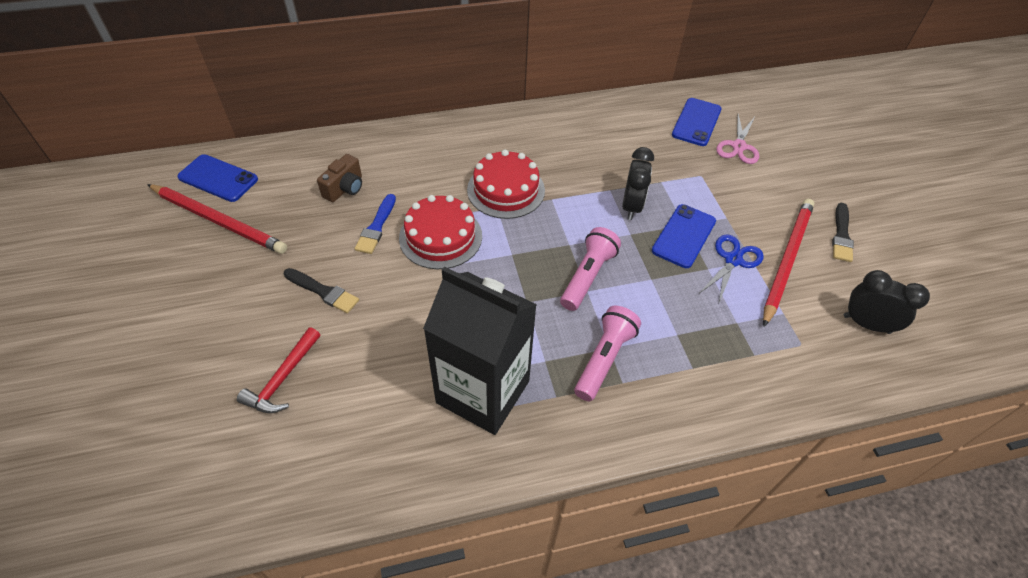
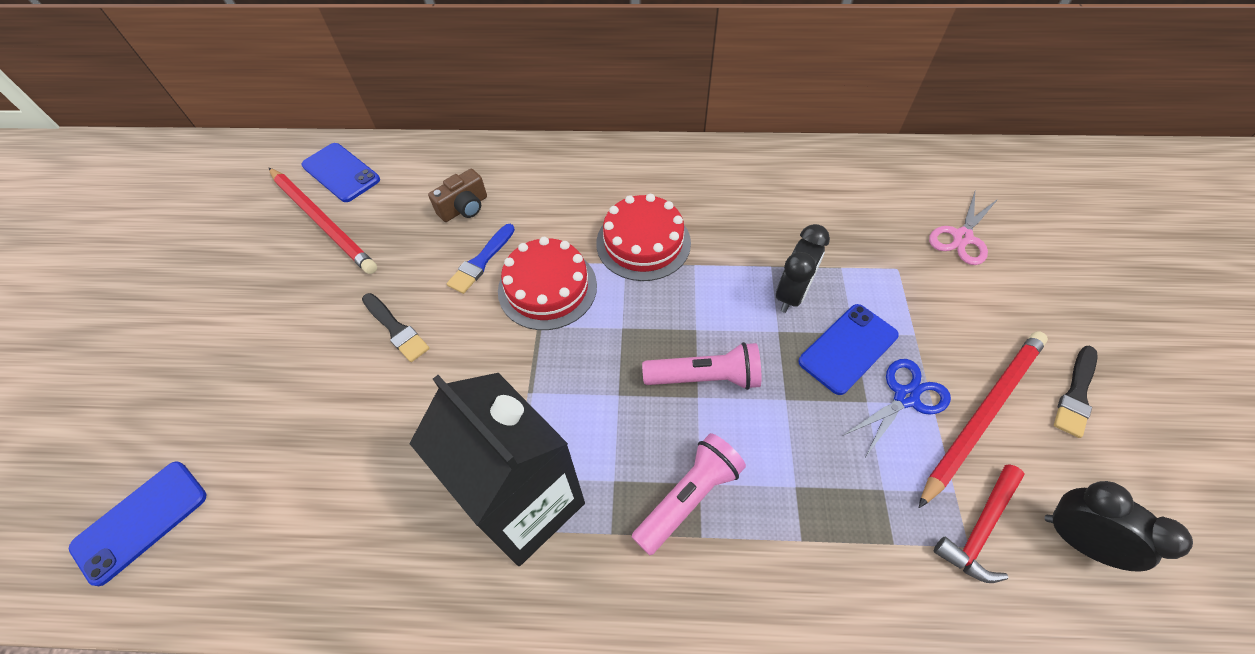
camera: 20 degrees right, 5 degrees up
red hammer [237,327,320,413] -> red hammer moved to [934,464,1025,583]
pink flashlight [560,227,621,311] -> pink flashlight turned 45 degrees clockwise [642,342,761,390]
blue phone [672,98,722,146] -> blue phone moved to [69,461,207,586]

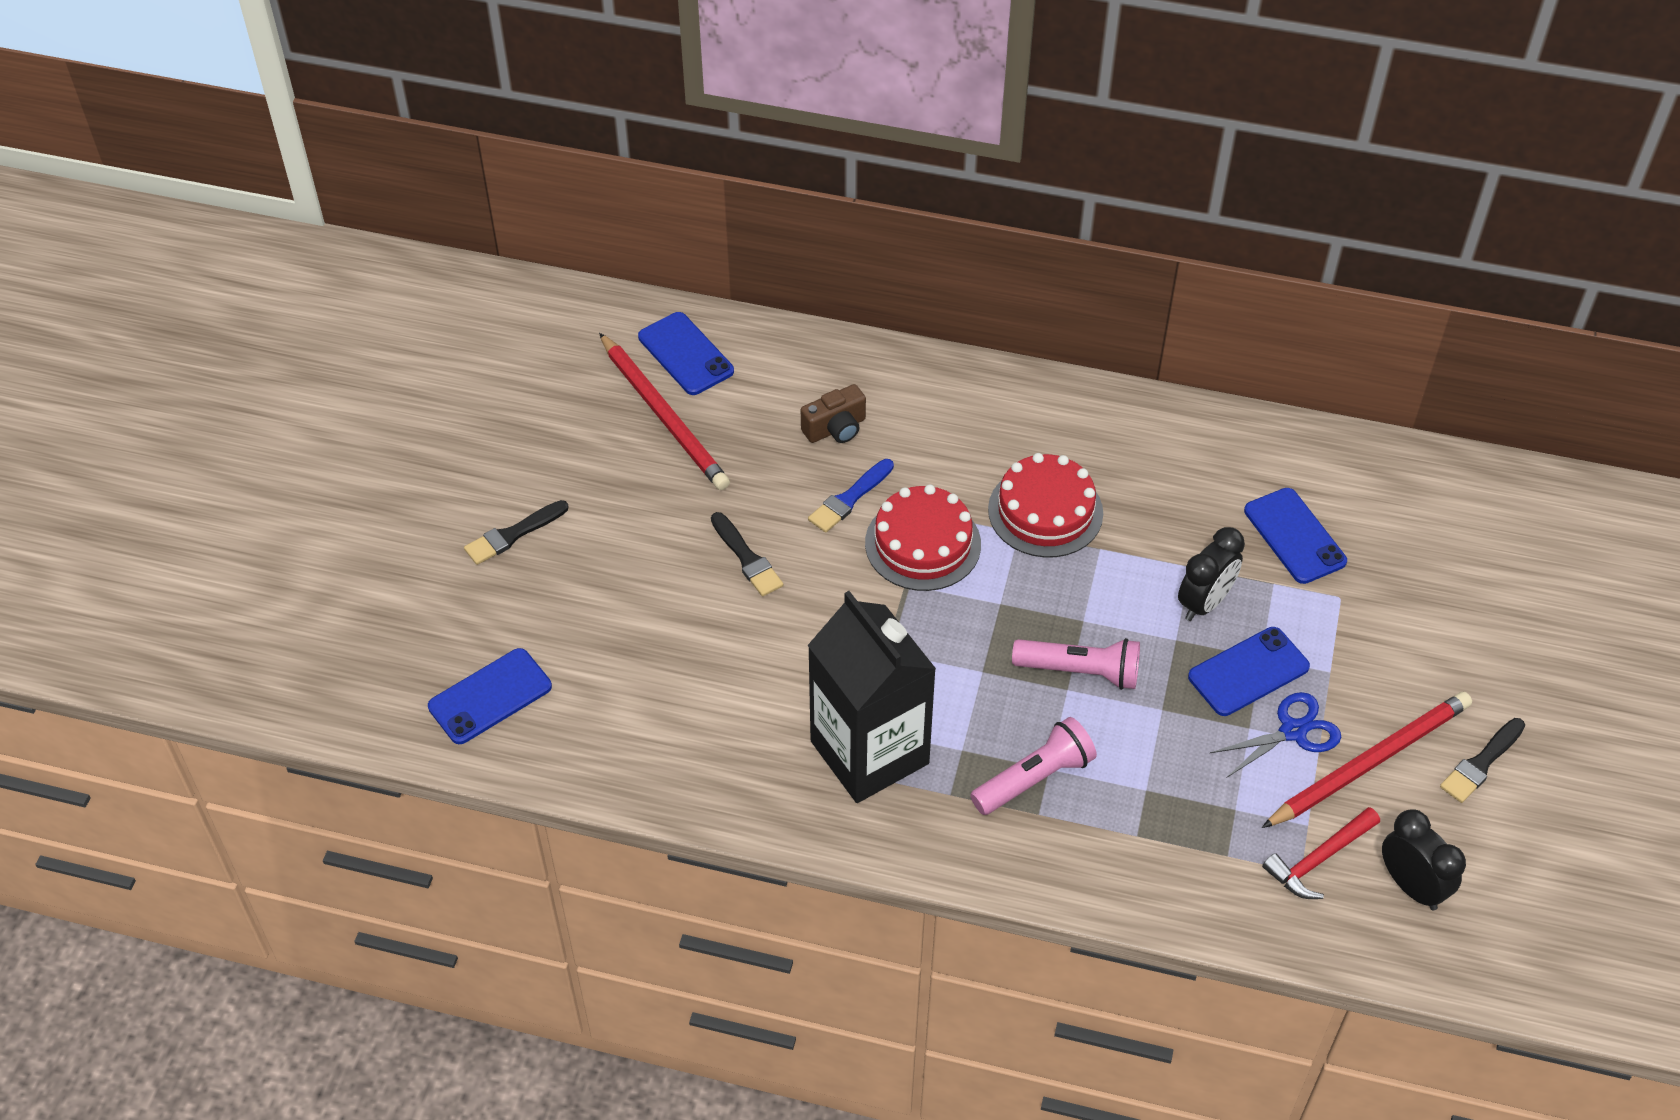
camera: 10 degrees right, 5 degrees down
pink scissors [929,192,999,265] -> none
none -> black brush [464,500,568,565]
none -> blue phone [1244,488,1347,584]

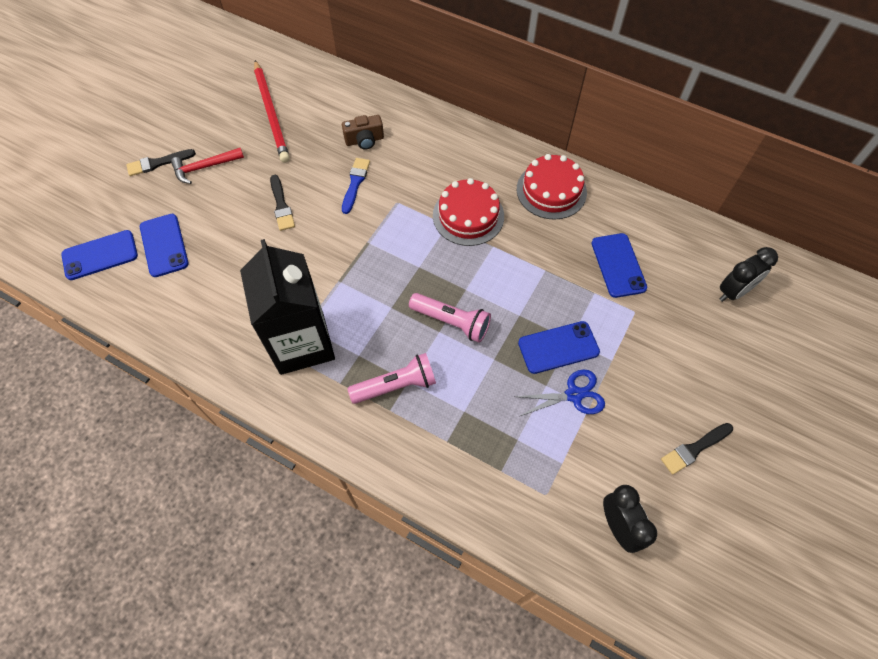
camera: 15 degrees right, 10 degrees up
blue phone [638,312,734,395] -> blue phone moved to [140,214,189,277]
blue brush [808,459,894,533] -> blue brush turned 135 degrees clockwise [342,158,370,214]
red cake [865,484,981,591] -> red cake moved to [517,154,587,220]
black clock [1178,527,1245,621] -> black clock moved to [720,247,778,302]
red pencil [1262,692,1472,828] -> none
red hammer [1262,807,1380,899] -> red hammer moved to [171,148,244,184]

